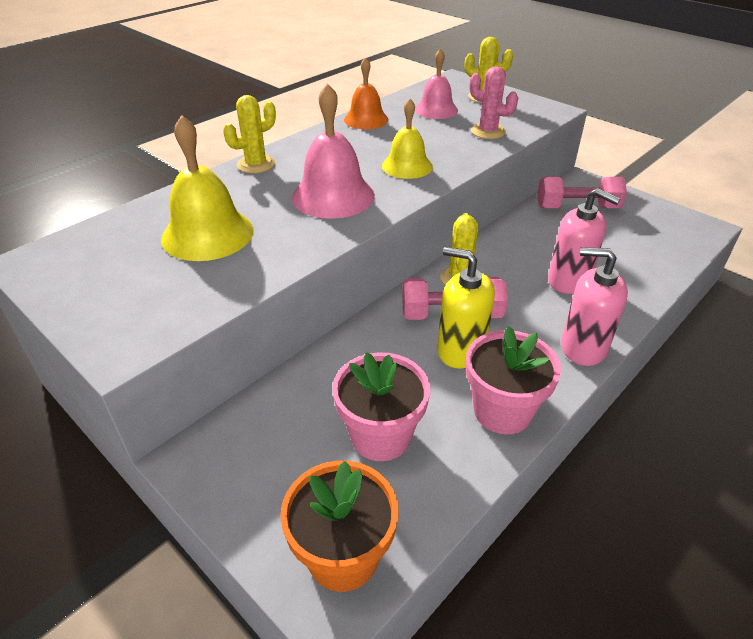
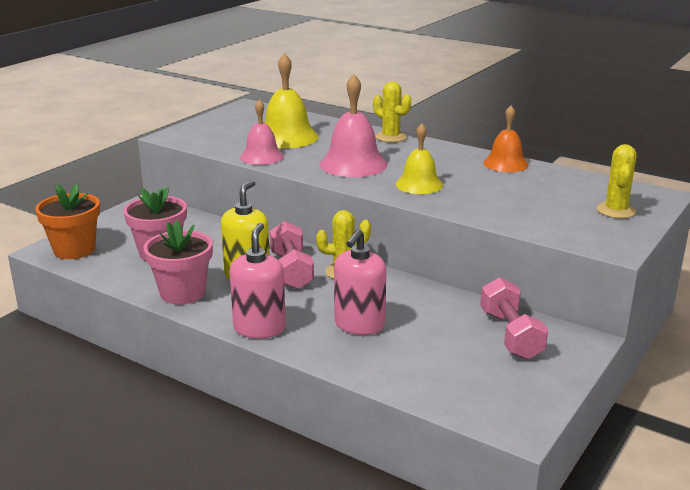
camera: 80 degrees right, 15 degrees down
pink bell [415,49,458,119] -> pink bell moved to [240,99,284,165]
pink cactus [469,66,518,139] -> none

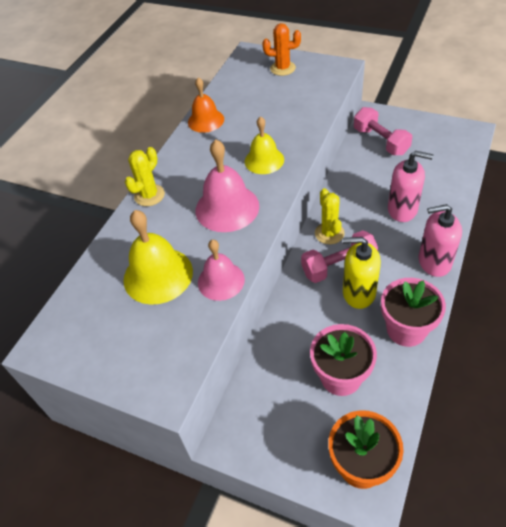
camera: 95 degrees left, 25 degrees up
pink dumbbell [480,277,548,360] -> pink dumbbell turned 75 degrees clockwise [354,107,412,155]
yellow cactus [597,144,637,218] -> orange cactus [262,23,301,76]

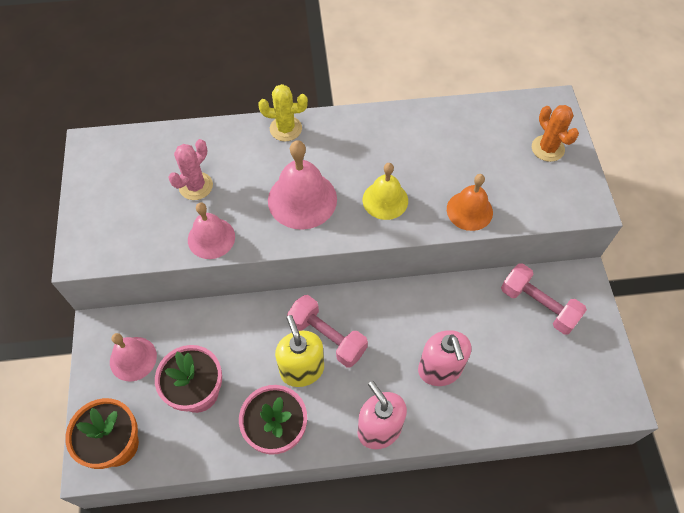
camera: 55 degrees right, 10 degrees up
yellow bell [124,210,193,305] -> pink cactus [168,139,213,200]
orange bell [188,77,224,133] -> orange bell moved to [447,174,493,231]
yellow cactus [315,188,345,244] -> none
pink dumbbell [354,107,412,155] -> pink dumbbell turned 75 degrees counterclockwise [501,263,587,335]
none -> pink bell [110,333,157,381]

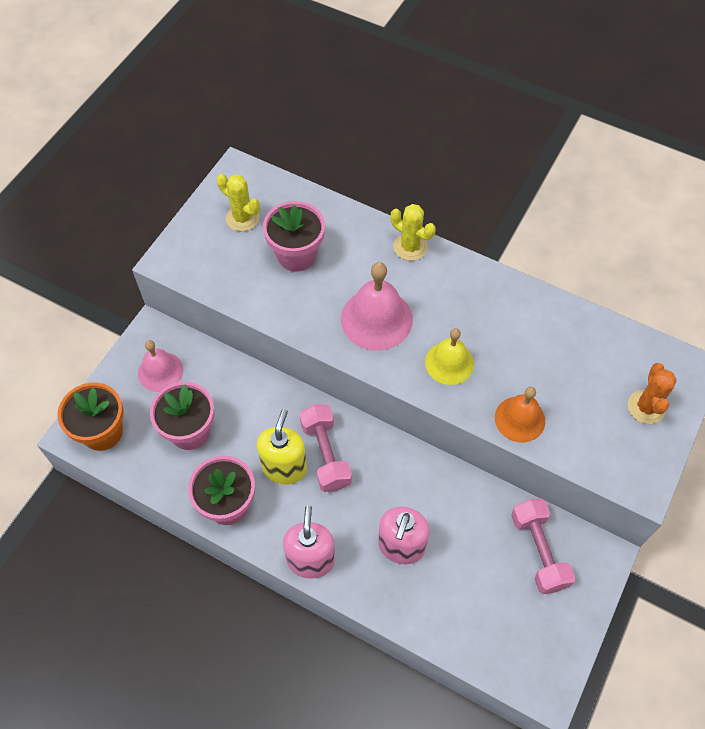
camera: 35 degrees right, 0 degrees up
pink cactus [168,139,213,200] -> pink flower pot [263,201,325,272]
pink bell [188,203,235,259] -> none
none -> yellow cactus [217,174,260,231]

